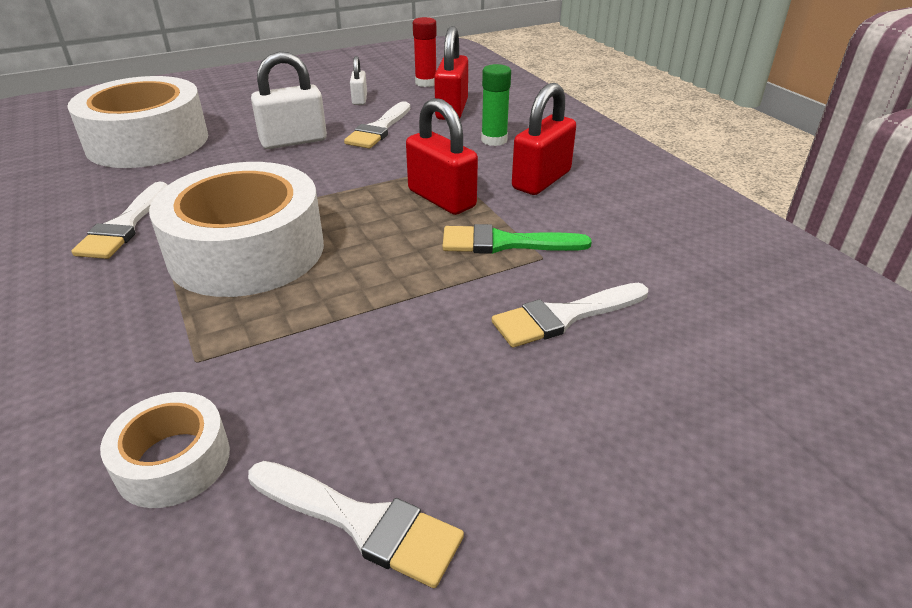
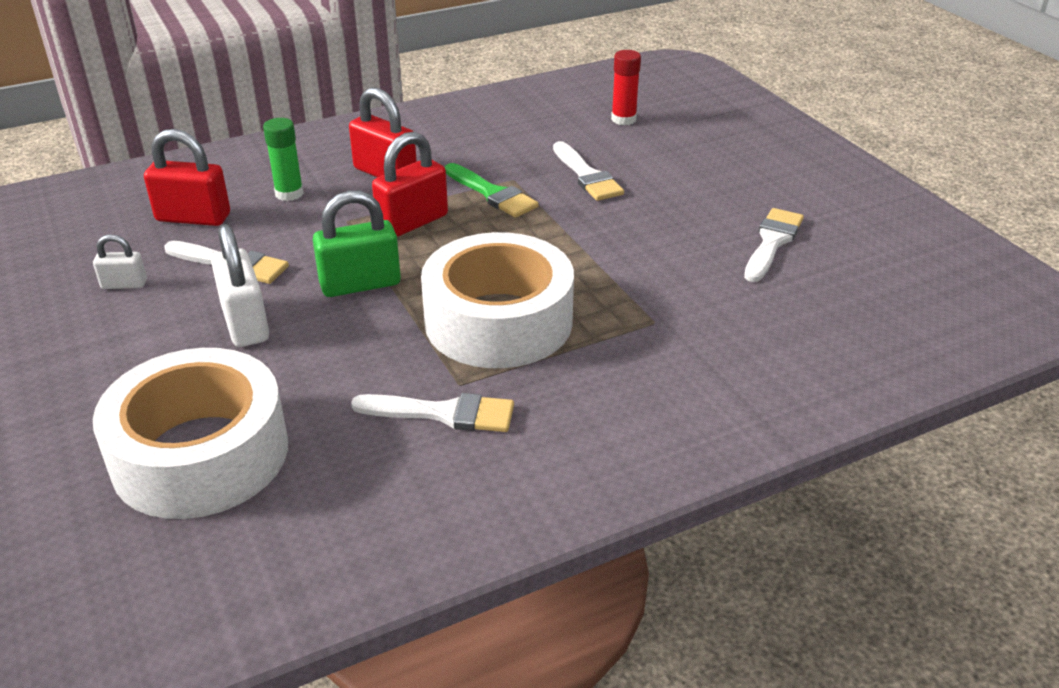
camera: 90 degrees left, 0 degrees up
white tape [100,392,230,508] -> none
red glue stick [413,17,437,87] -> red glue stick moved to [611,50,641,125]
green brush [442,224,592,254] -> green brush turned 45 degrees counterclockwise [445,163,539,218]
none -> green padlock [313,190,401,297]

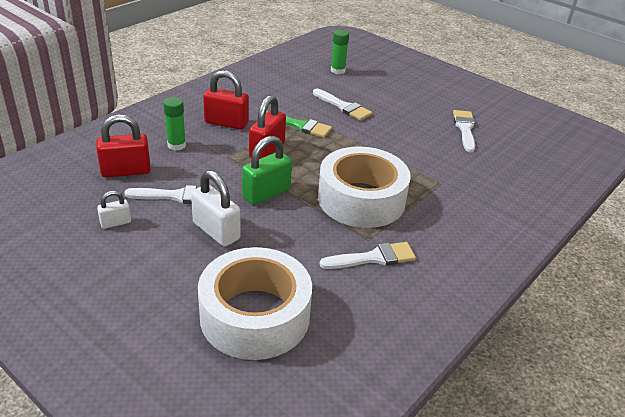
camera: 25 degrees left, 0 degrees up
red glue stick [611,50,641,125] -> green glue stick [331,30,349,74]

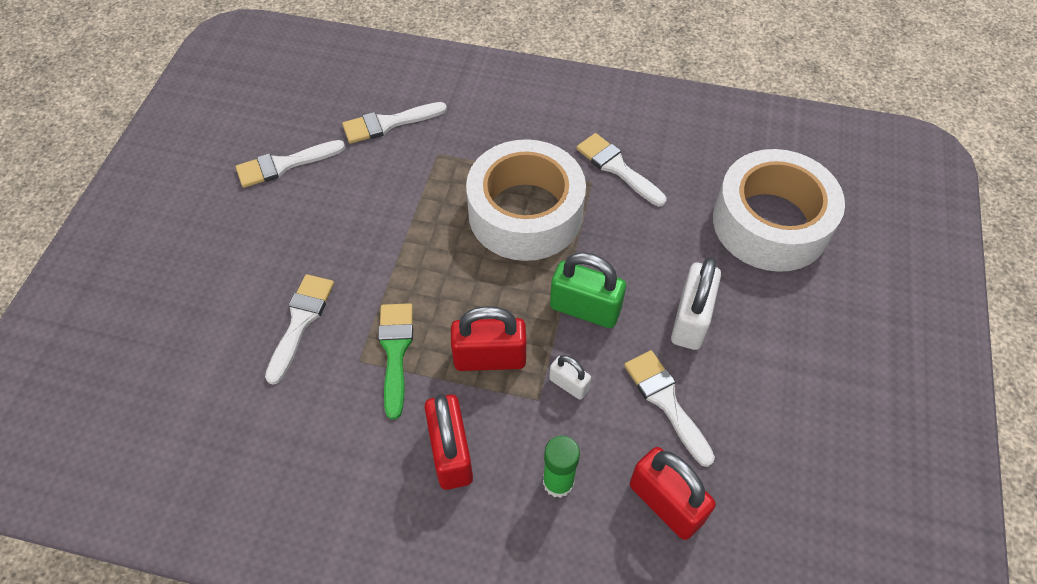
camera: 115 degrees left, 20 degrees up
white padlock [97,191,131,229] -> white padlock moved to [549,355,591,400]
green glue stick [331,30,349,74] -> none
none -> white brush [342,102,447,144]

